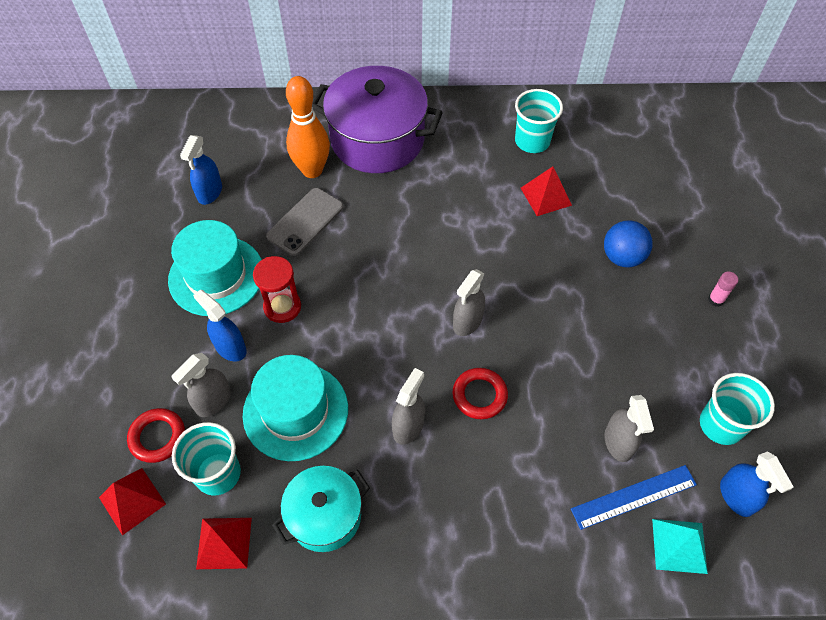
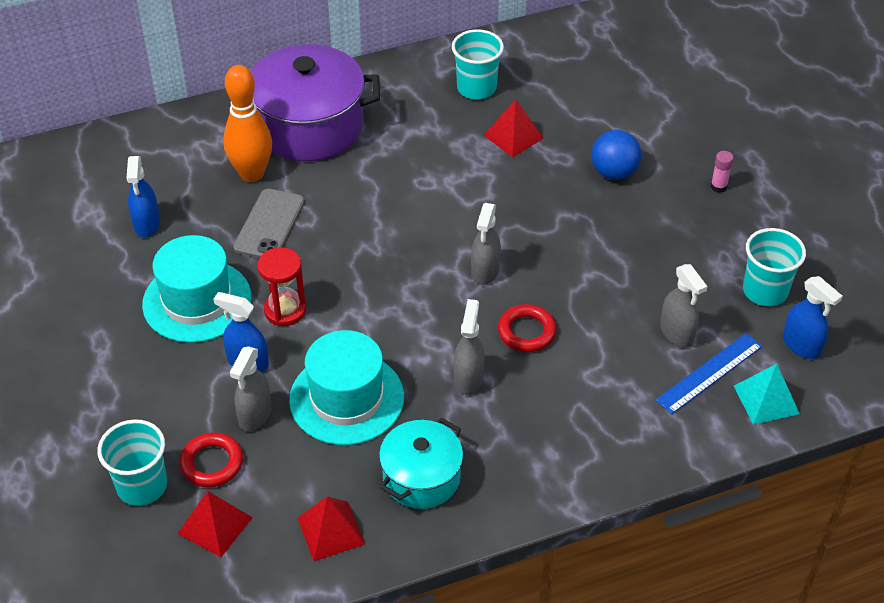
camera: 20 degrees left, 10 degrees down
turquoise cup [172,422,241,495] -> turquoise cup moved to [97,419,167,506]

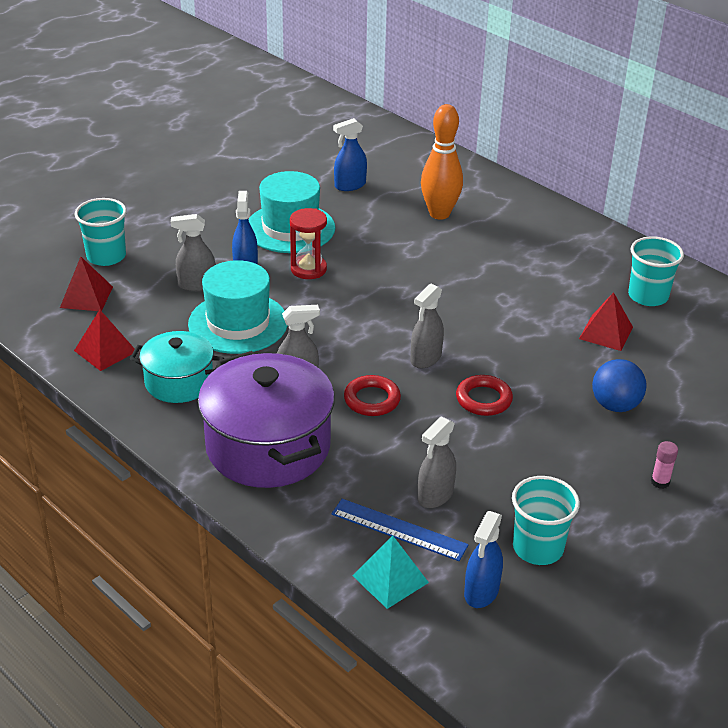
camera: 65 degrees right, 10 degrees down
red ring [179,432,243,487] -> red ring moved to [456,375,513,416]
grey phone [233,189,305,258] -> none
purple pot [251,44,380,161] -> purple pot moved to [198,351,335,488]
grey spray bottle [471,203,501,285] -> grey spray bottle turned 45 degrees counterclockwise [410,283,444,369]

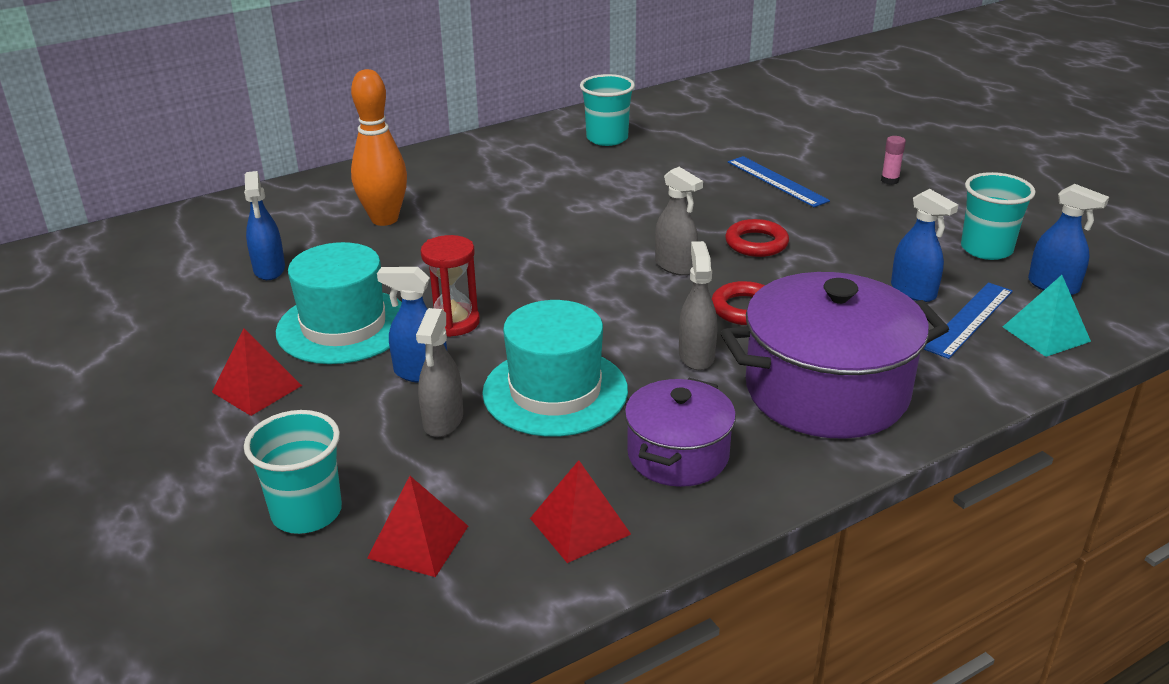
camera: 75 degrees left, 5 degrees down
turquoise pot [130,331,224,403] -> purple pot [625,378,736,487]
grey spray bottle [418,416,456,508] -> blue spray bottle [891,189,958,302]
red pyramid [579,292,633,351] -> red pyramid moved to [212,328,302,416]
blue ball [592,359,646,412] -> blue ruler [728,156,830,207]

